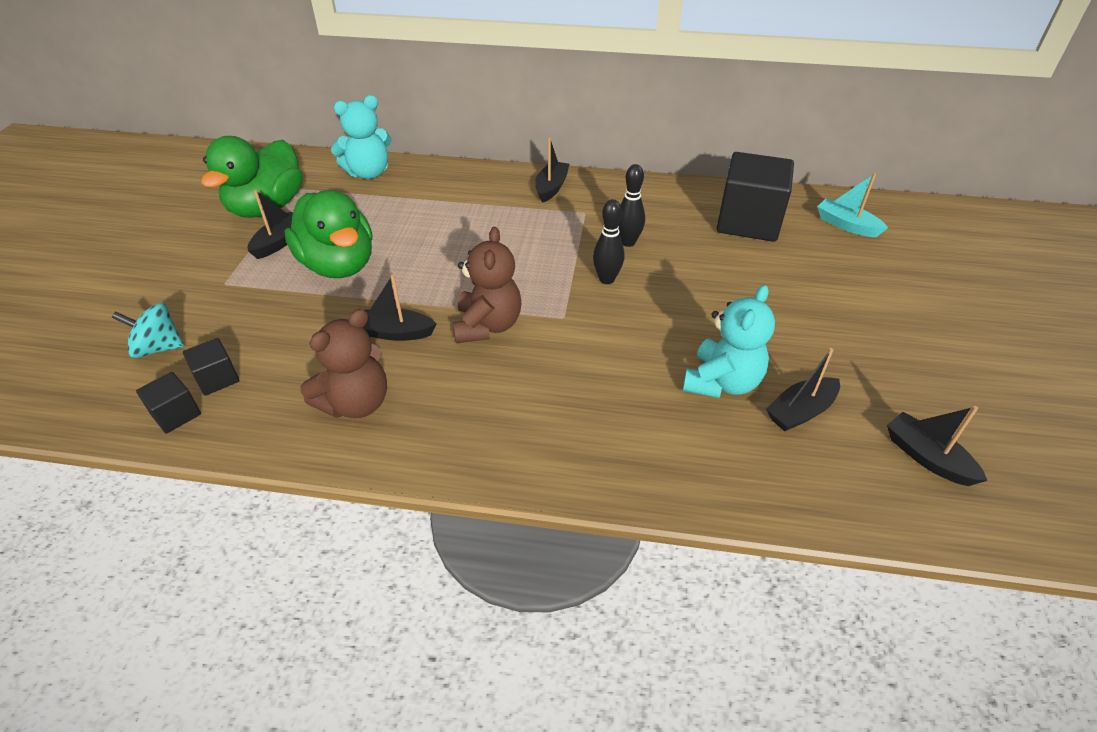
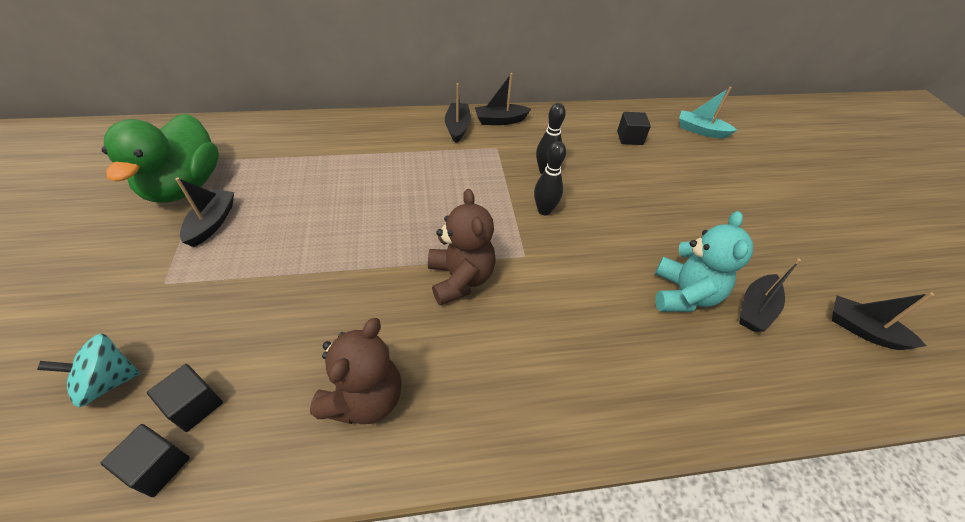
camera: 20 degrees left, 5 degrees up
green duck [284,190,372,278] -> none
turquoise teddy bear [331,95,392,179] -> none
black boat [364,275,437,341] -> black boat moved to [475,73,531,125]
black cube [716,152,794,242] -> black cube [617,112,651,145], size x0.47

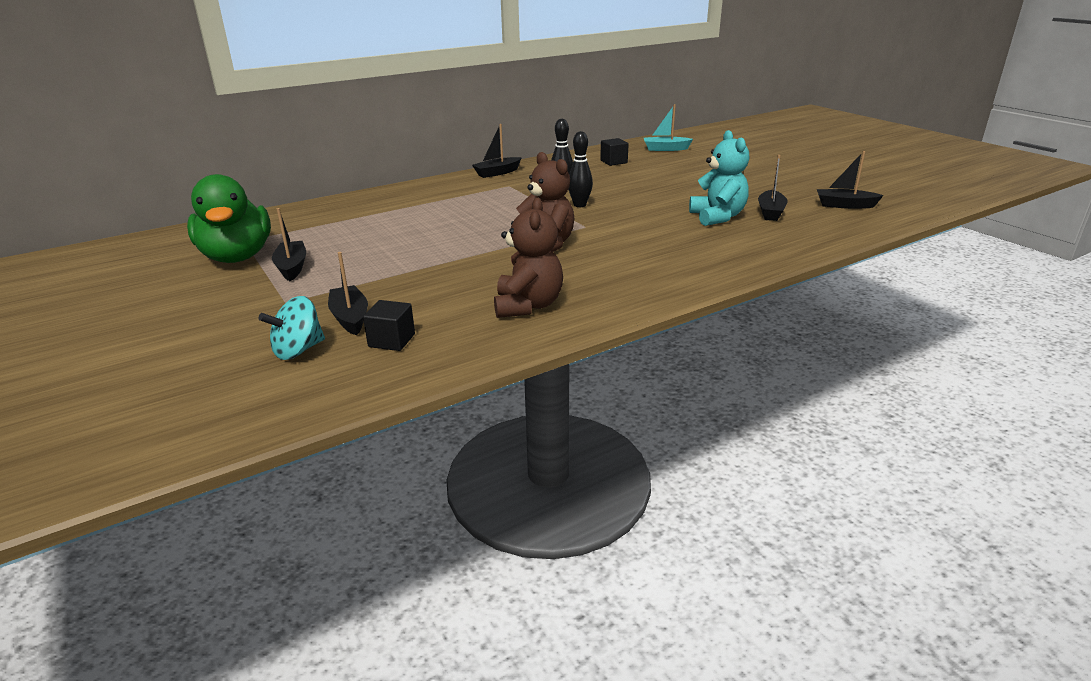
camera: 20 degrees left, 20 degrees down
black cube [101,424,190,497] -> none
black boat [445,83,471,143] -> black boat moved to [328,252,368,335]

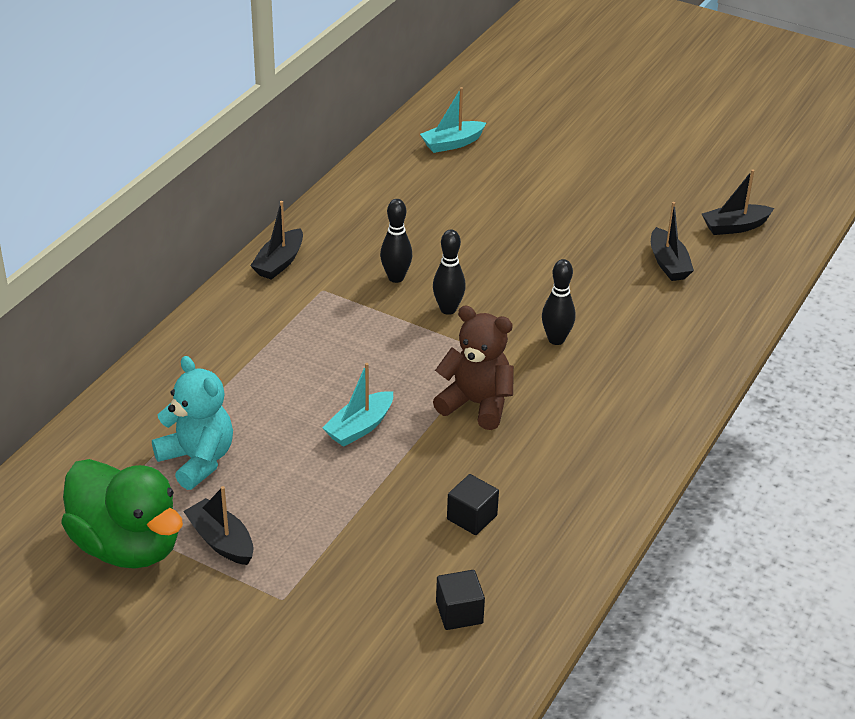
camera: 30 degrees left, 10 degrees up
turquoise spinning top [258,296,325,360] -> none
black boat [328,252,368,335] -> none
brown teddy bear [494,198,563,318] -> none
black cube [600,138,629,166] -> black cube moved to [447,474,499,535]
turquoise teddy bear [689,130,749,226] -> turquoise teddy bear moved to [152,356,233,490]
none -> turquoise boat [323,363,393,447]
none -> black bowling pin [542,259,575,345]

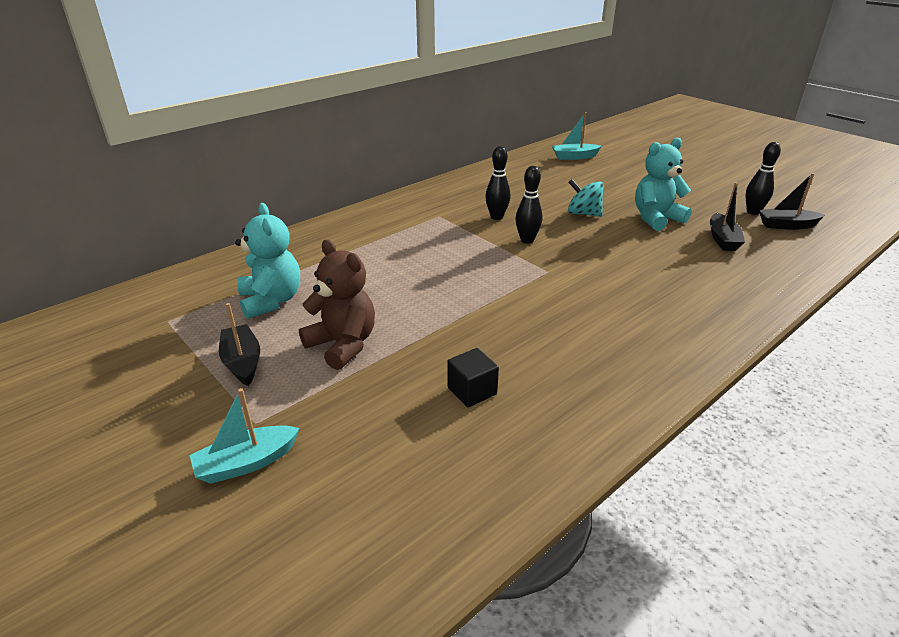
camera: 20 degrees right, 5 degrees down
green duck [61,459,183,569] -> none
black boat [250,201,303,280] -> none
turquoise boat [323,363,393,447] -> turquoise boat moved to [190,388,300,484]
brown teddy bear [433,305,514,430] -> brown teddy bear moved to [299,239,375,370]
black cube [436,570,485,630] -> none
black bowling pin [542,259,575,345] -> black bowling pin moved to [746,142,781,215]
none -> turquoise spinning top [568,179,604,217]
none -> turquoise teddy bear [635,138,692,231]

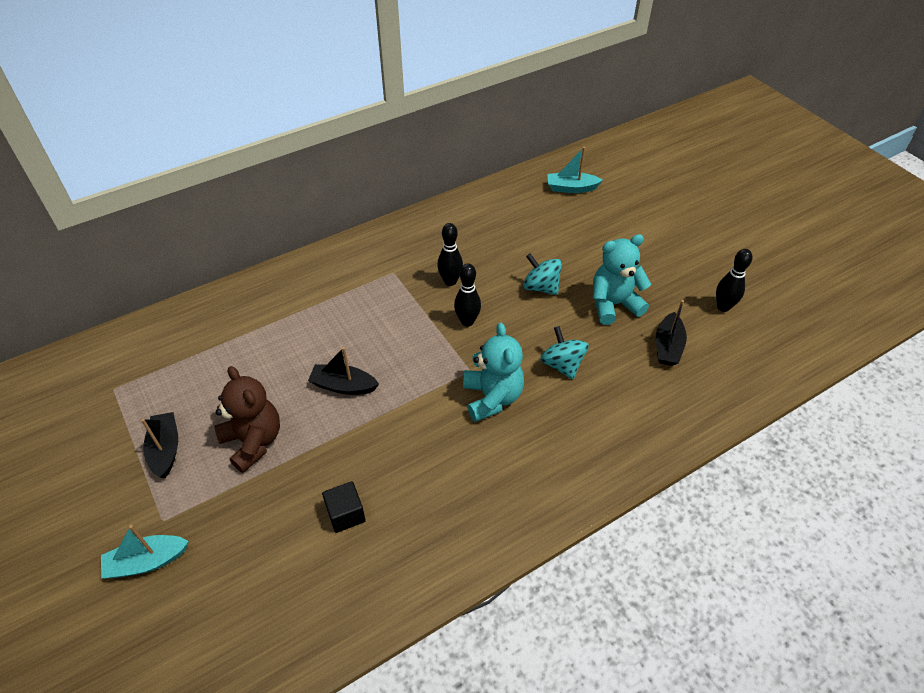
camera: 10 degrees right, 15 degrees up
turquoise teddy bear [235,203,300,319] -> turquoise teddy bear moved to [463,323,524,422]
black boat [759,173,825,230] -> black boat moved to [308,347,379,395]
none -> turquoise spinning top [540,326,589,380]

